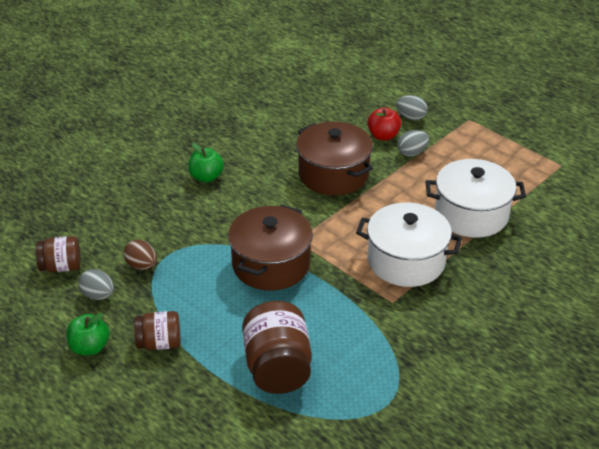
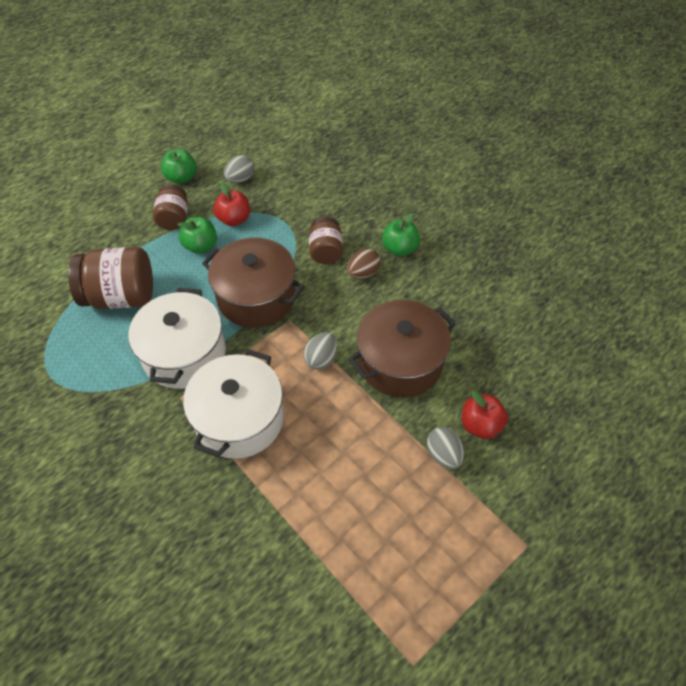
camera: 95 degrees right, 15 degrees up
brown jar [36,236,81,272] -> brown jar moved to [309,217,343,264]
brown egg [124,240,157,270] -> brown egg moved to [347,248,380,279]
grey egg [396,95,428,121] -> grey egg moved to [304,332,337,370]
white pot [425,159,526,238] -> white pot moved to [128,288,226,389]
none -> green apple [177,217,217,254]
none -> red apple [213,183,250,226]

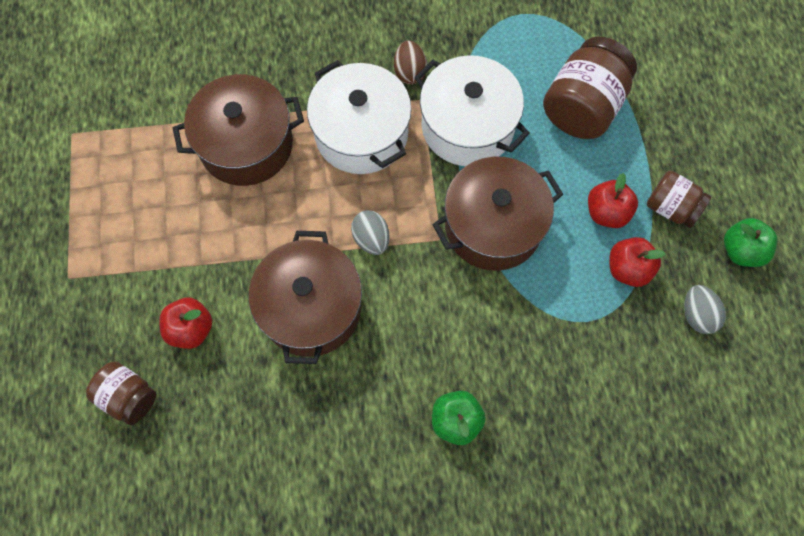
camera: 125 degrees right, 15 degrees up
green apple [177,217,217,254] -> red apple [588,173,638,228]
brown jar [309,217,343,264] -> brown jar moved to [86,361,156,425]
brown egg [347,248,380,279] -> brown egg moved to [394,41,427,85]
grey egg [427,427,464,469] -> none
none -> brown pot [173,74,304,186]

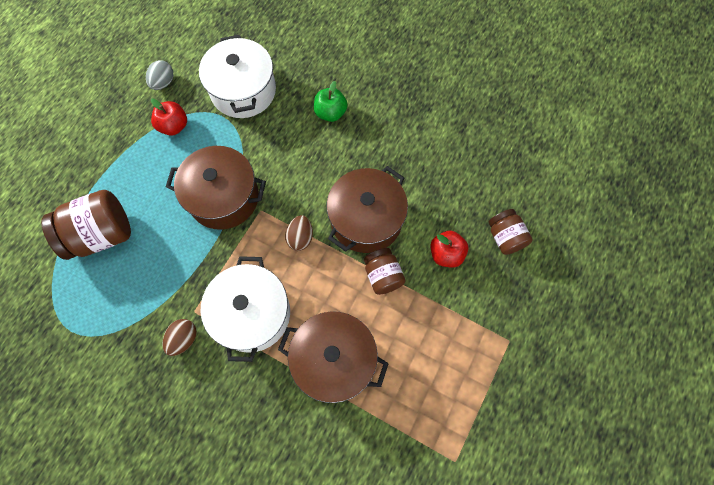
camera: 145 degrees left, 0 degrees up
grey egg [351,210,390,255] -> brown egg [285,215,313,251]
white pot [414,55,530,166] -> white pot moved to [199,35,276,118]
red apple [588,173,638,228] -> none
brown jar [647,170,711,228] -> brown jar moved to [364,248,406,295]
green apple [724,218,778,267] -> none

